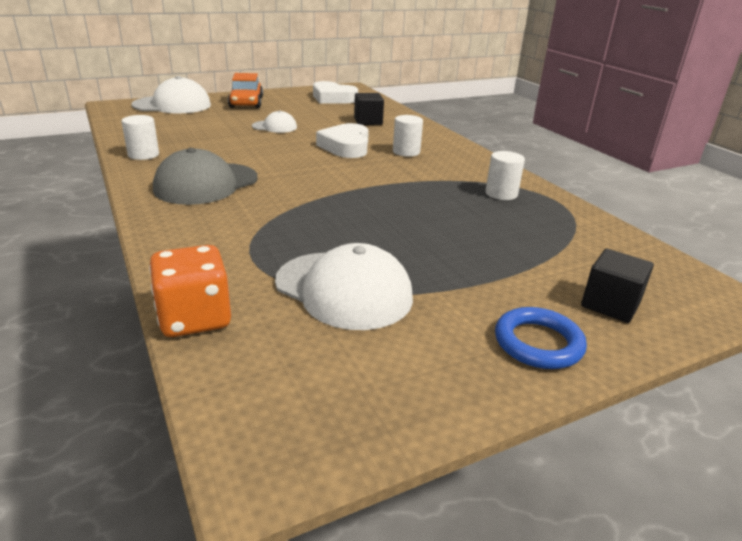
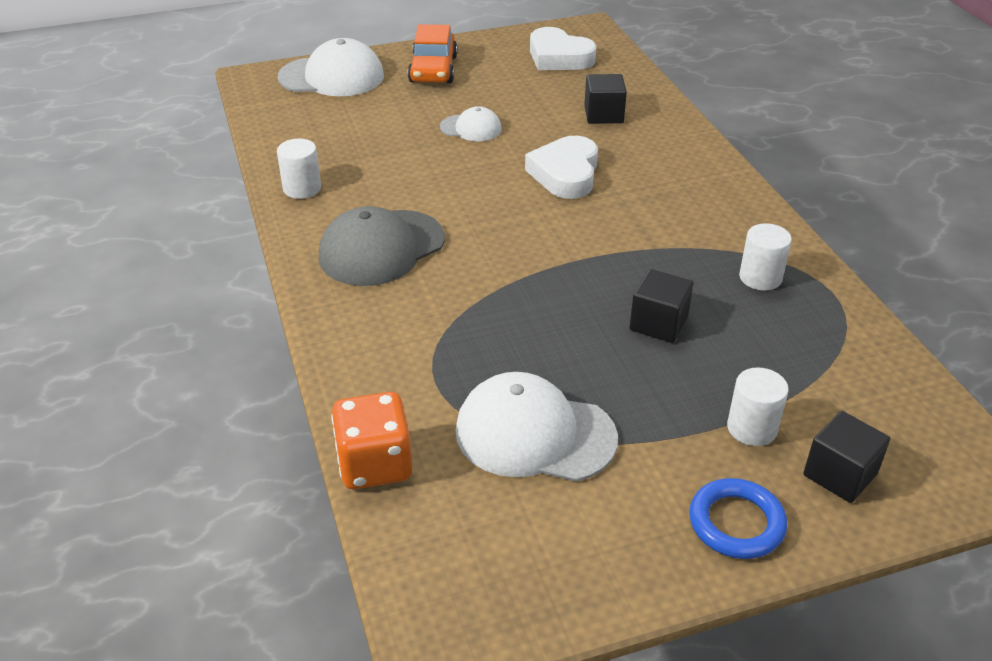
camera: 10 degrees right, 10 degrees up
white cap [275,243,413,330] -> white cap turned 150 degrees clockwise [456,372,618,482]
white cylinder [393,115,423,157] -> white cylinder moved to [727,367,789,446]
none -> black cube [630,269,693,343]

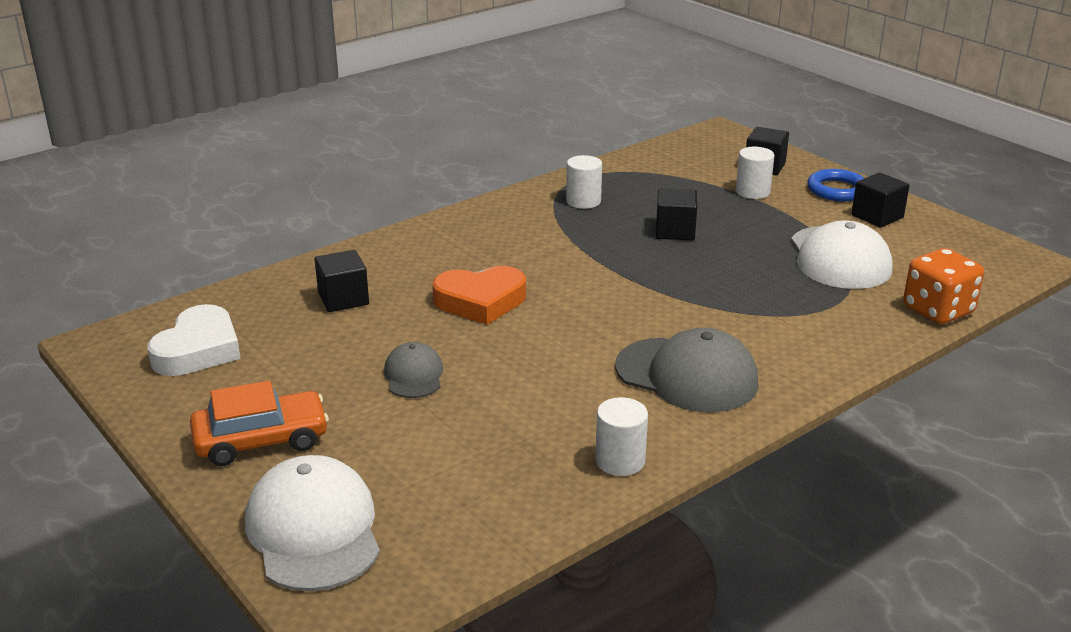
camera: 110 degrees left, 10 degrees down
white cap [440,106,502,141] -> grey cap [384,342,443,398]
white heart [525,136,598,199] -> orange heart [432,266,526,325]
none -> black cube [851,172,909,228]

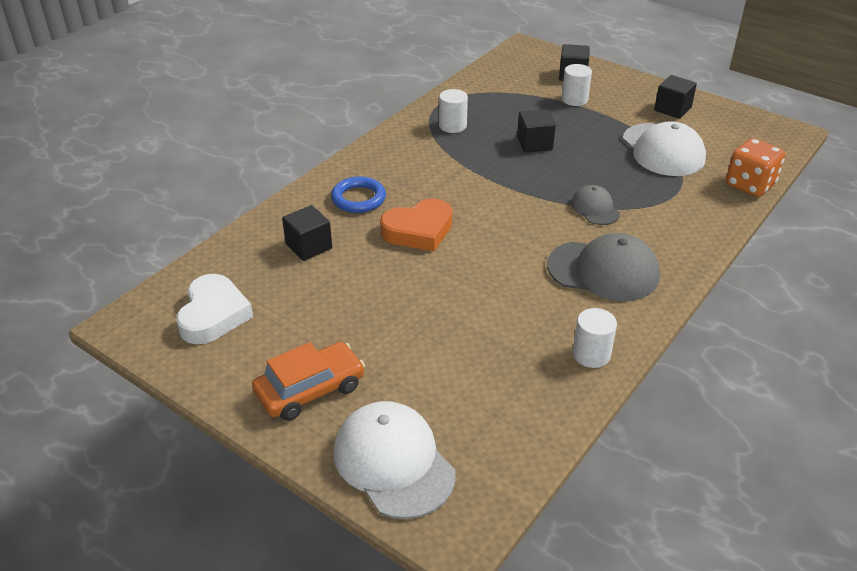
camera: 15 degrees left, 10 degrees up
grey cap [384,342,443,398] -> grey cap moved to [571,185,620,225]
blue ring [807,169,864,201] -> blue ring moved to [331,176,386,213]

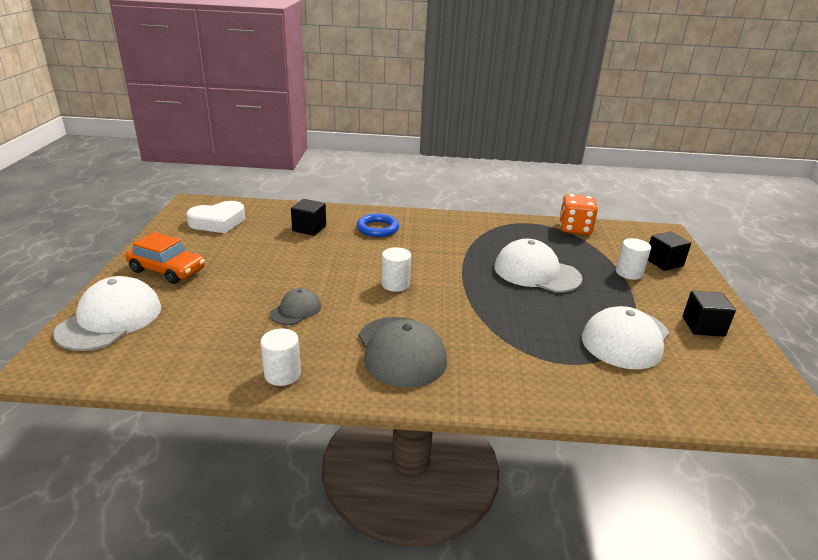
camera: 55 degrees right, 10 degrees down
orange heart [380,198,453,251] -> none
white cylinder [439,89,468,133] -> white cylinder moved to [382,247,411,292]
black cube [517,109,556,152] -> white cap [494,239,582,293]
grey cap [571,185,620,225] -> grey cap moved to [270,288,321,325]
orange dice [726,138,785,197] -> orange dice moved to [559,194,598,235]

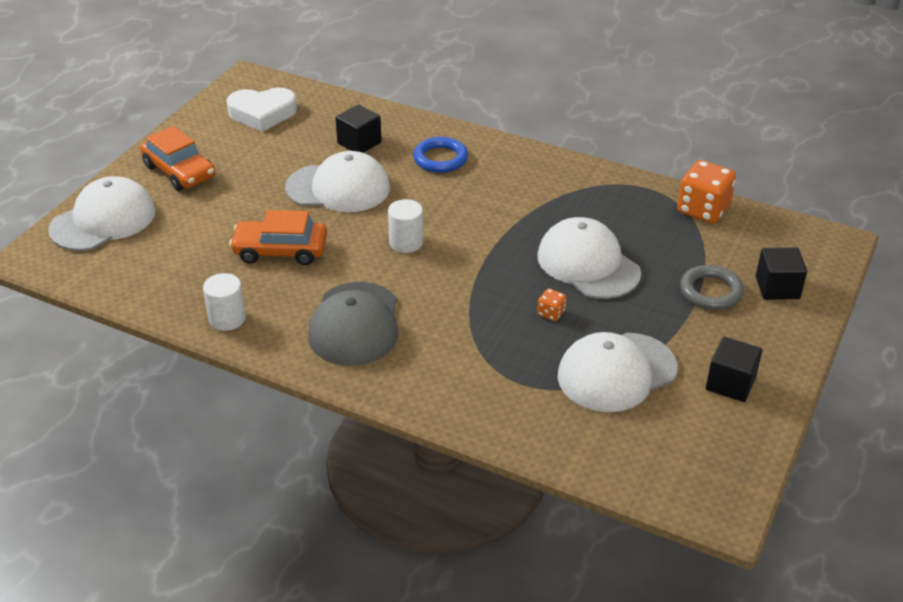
camera: 25 degrees right, 10 degrees up
grey cap [270,288,321,325] -> orange car [229,210,327,265]
white cylinder [616,238,651,280] -> grey ring [680,265,744,310]
none -> white cap [285,151,390,212]
none -> orange dice [537,288,566,321]

